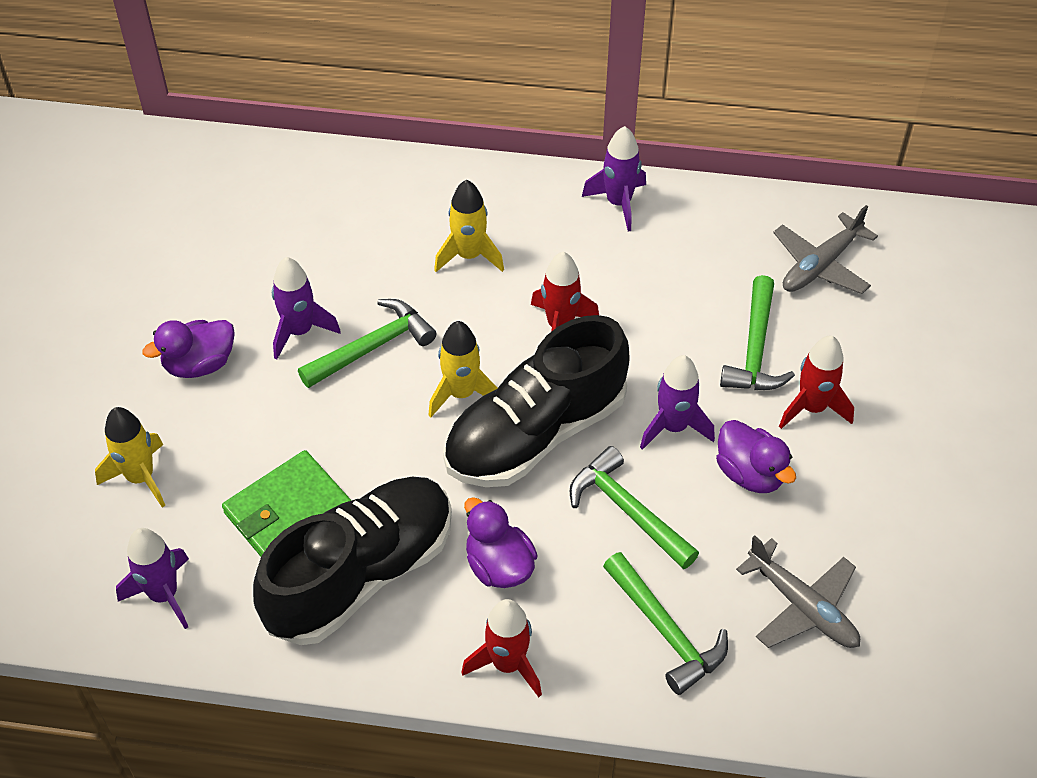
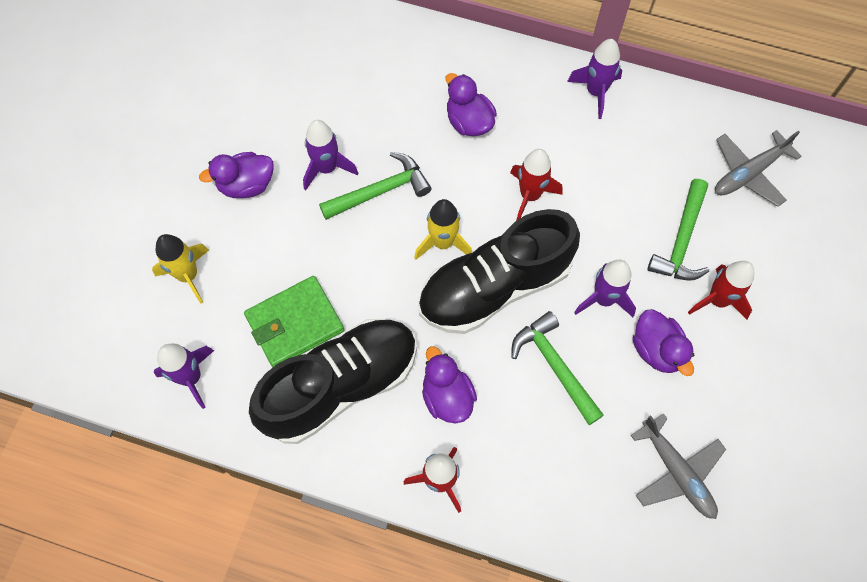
camera: 10 degrees right, 15 degrees up
yellow rocket [434,180,504,272] -> purple duck [446,73,497,136]
green hammer [603,552,728,695] -> none

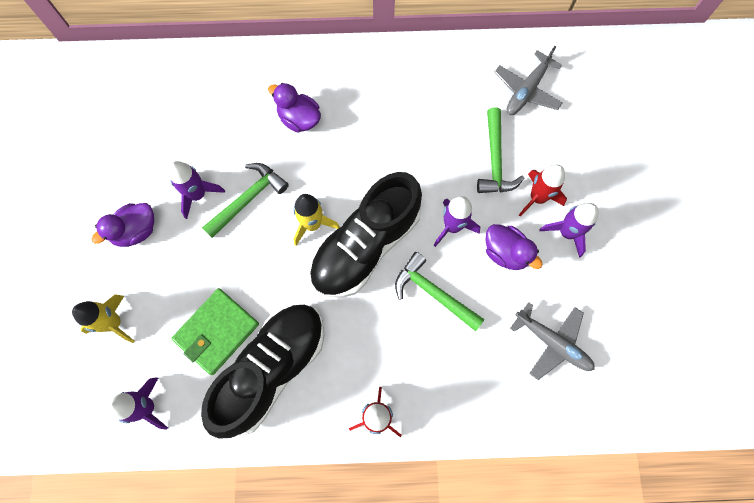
camera: 20 degrees left, 5 degrees up
purple duck [422,346,477,423] -> none
red rocket [510,149,562,221] -> none
purple rocket [567,39,622,119] -> purple rocket moved to [539,203,598,258]

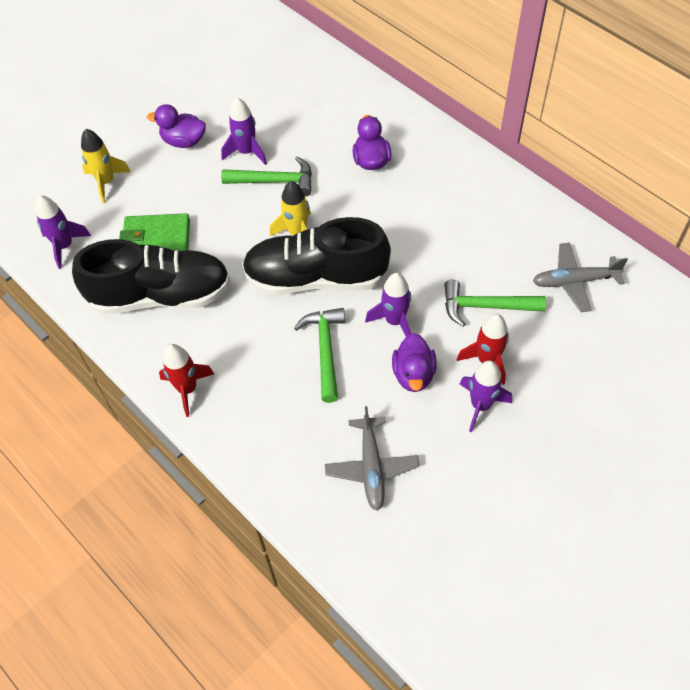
camera: 50 degrees right, 15 degrees down
green hammer [477,108,524,193] -> green hammer turned 45 degrees clockwise [444,280,546,327]

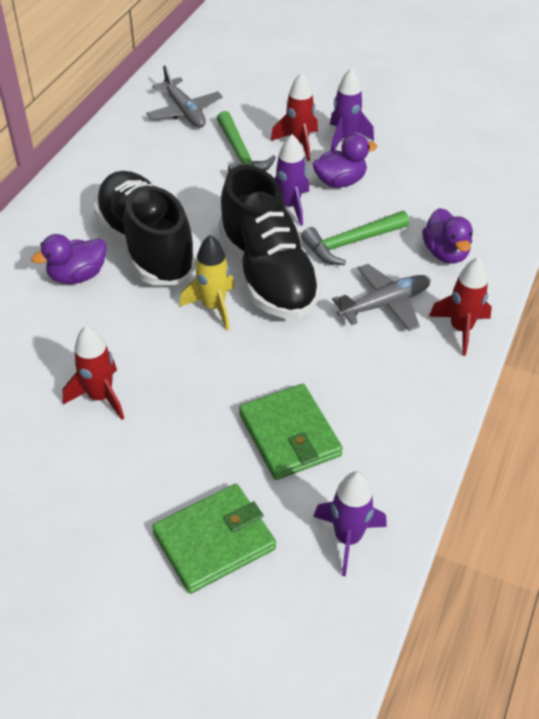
camera: 115 degrees left, 10 degrees down
black shoe [72,239,231,314] -> black shoe moved to [93,171,197,285]
yellow rocket [81,129,131,203] -> green wallet [152,484,276,594]
purple duck [147,104,206,148] -> purple duck moved to [422,208,473,264]
purple rocket [221,97,267,165] -> red rocket [62,326,124,420]
green hammer [221,156,312,197] -> none
grey plane [325,406,419,511] -> grey plane moved to [332,264,431,331]

